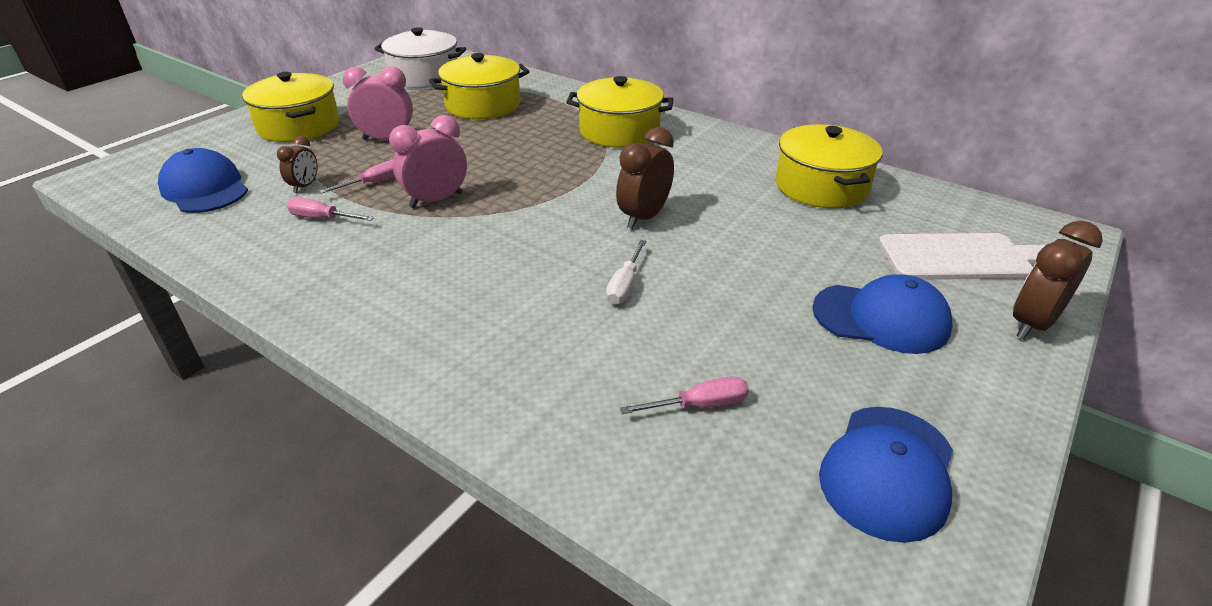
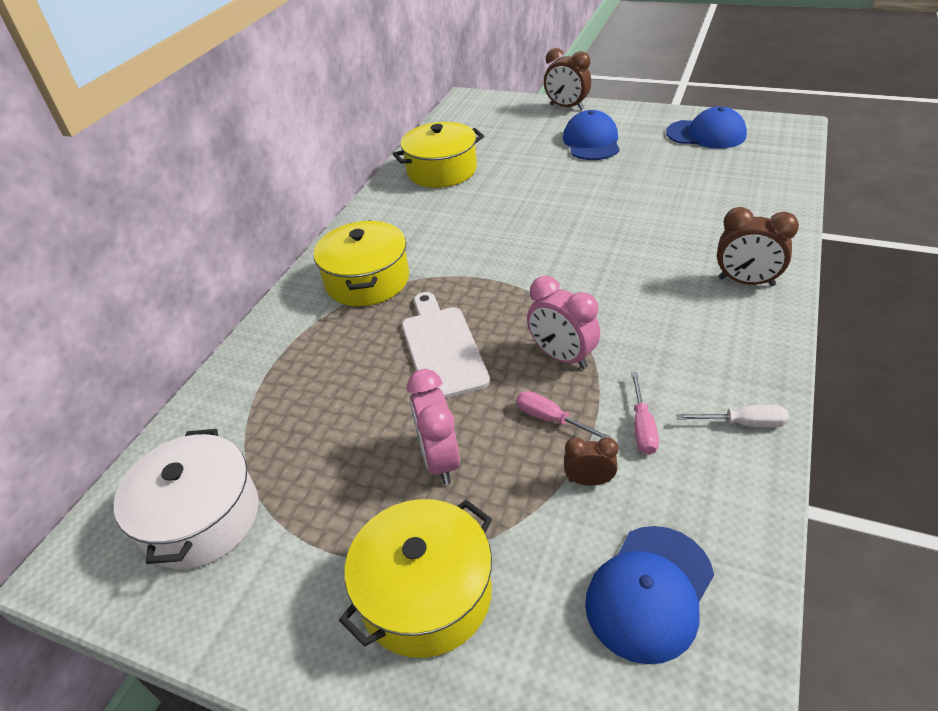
camera: 100 degrees left, 5 degrees up
yellow pot [429,53,530,119] -> none
white screwdriver [606,240,646,305] -> white screwdriver moved to [676,405,789,427]
brown clock [616,127,674,229] -> brown clock moved to [717,207,799,286]
pink screwdriver [620,377,749,414] -> none
white cutting board [878,233,1046,280] -> white cutting board moved to [402,292,490,399]

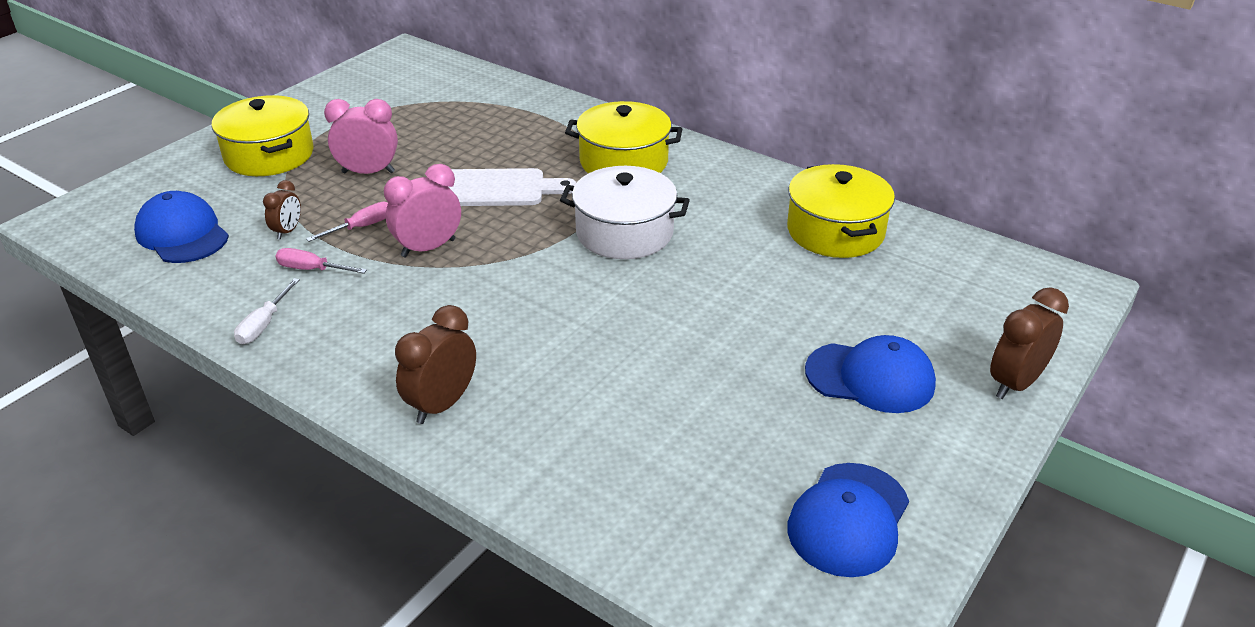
camera: 100 degrees right, 5 degrees down
white pot [114,429,259,569] -> white pot moved to [560,166,690,259]

